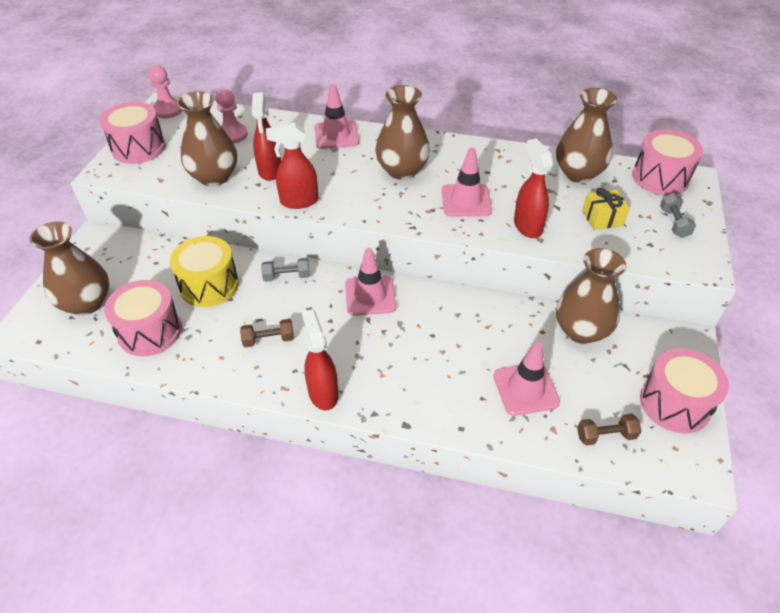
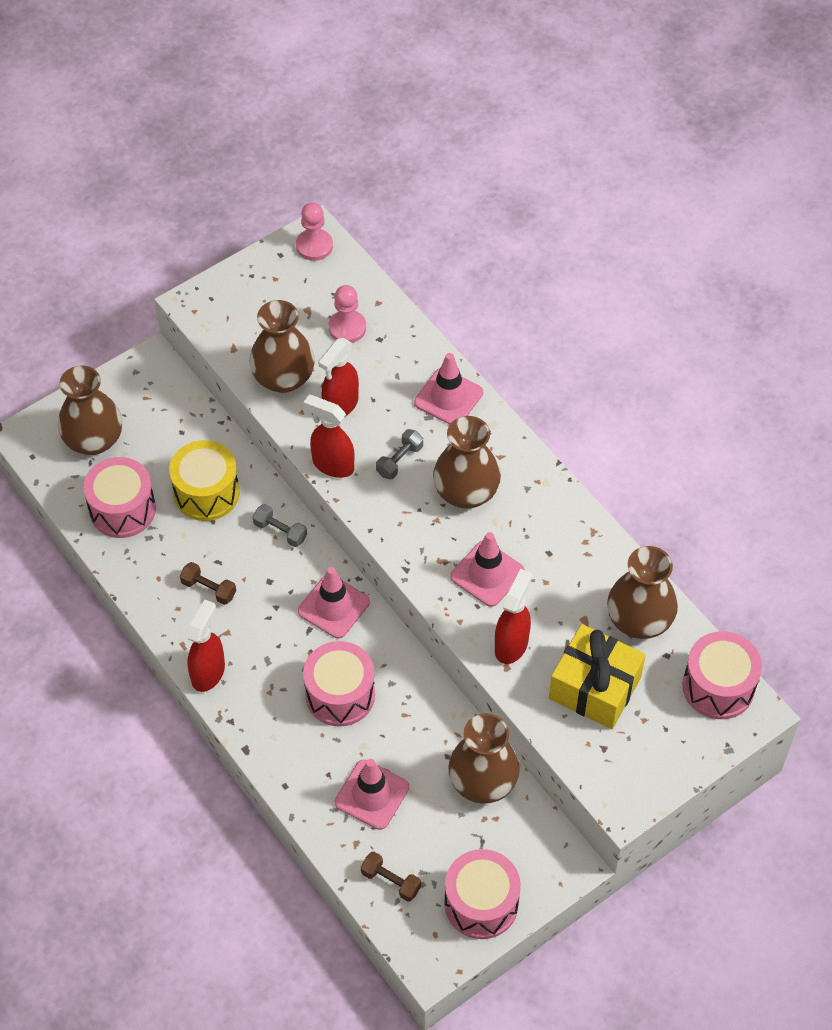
camera: 40 degrees right, 10 degrees up
pink drum [100,102,166,164] -> pink drum moved to [303,641,375,727]
yellow gift [582,188,630,230] -> yellow gift [549,624,646,729], size x1.81
grey dumbbell [660,193,696,238] -> grey dumbbell moved to [376,429,423,479]

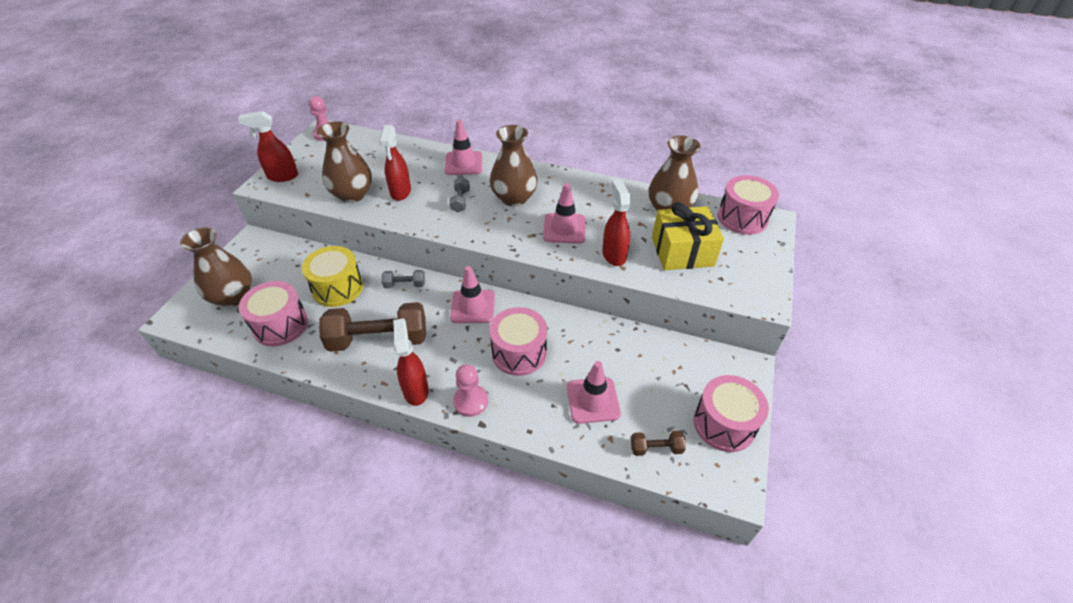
camera: 35 degrees left, 10 degrees down
brown dumbbell [180,562,236,605] -> brown dumbbell [319,302,426,352], size x2.19
red spray bottle [304,395,354,478] -> red spray bottle moved to [238,111,298,182]
pink pawn [329,285,366,343] -> pink pawn moved to [453,364,488,417]
brown vase [448,713,520,804] -> none

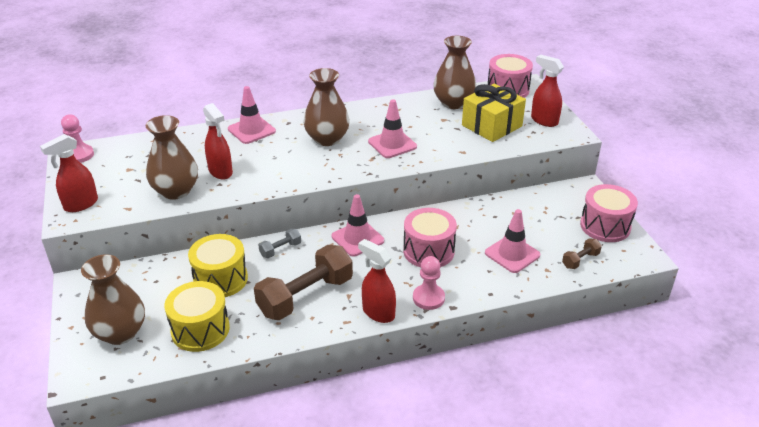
camera: 35 degrees left, 10 degrees down
pink drum [239,281,308,346] -> yellow drum [164,281,230,352]
grey dumbbell [449,177,470,212] -> none
red spray bottle [602,179,631,266] -> red spray bottle moved to [531,55,564,127]

